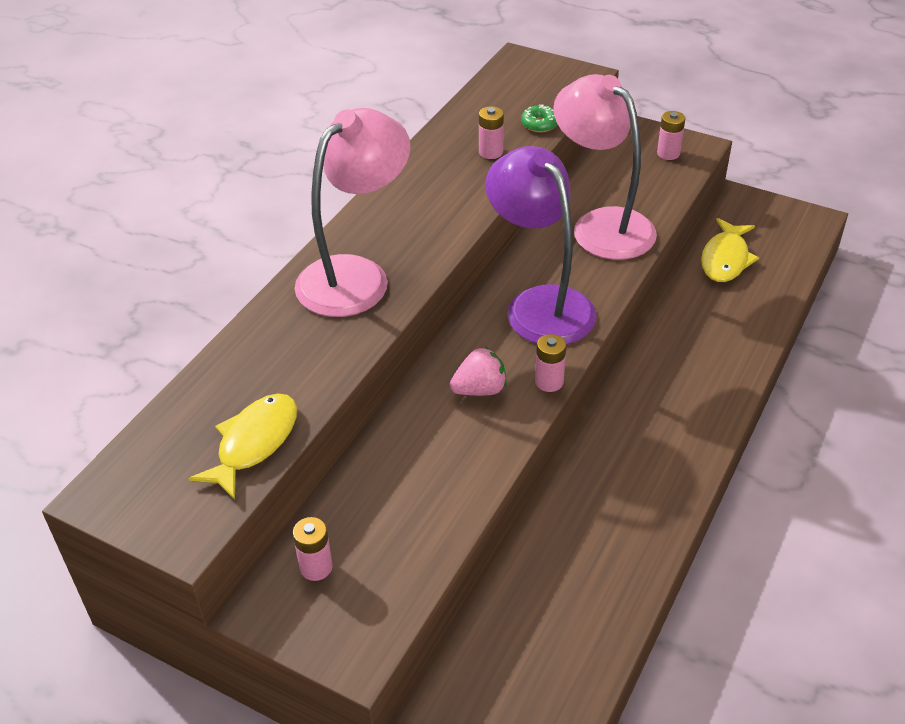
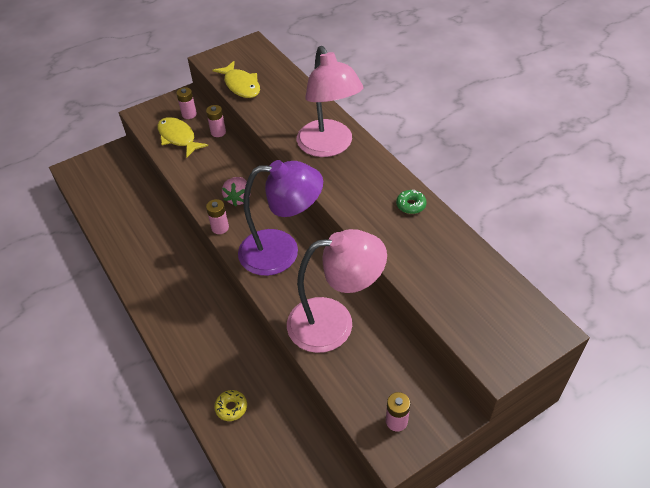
camera: 120 degrees right, 5 degrees up
pink battery [479,106,504,159] -> pink battery moved to [206,105,226,137]
green donut [521,104,558,132] -> green donut moved to [396,190,427,214]
yellow fish [701,218,759,282] -> yellow fish moved to [157,117,208,158]
none -> yellow donut [214,390,247,421]

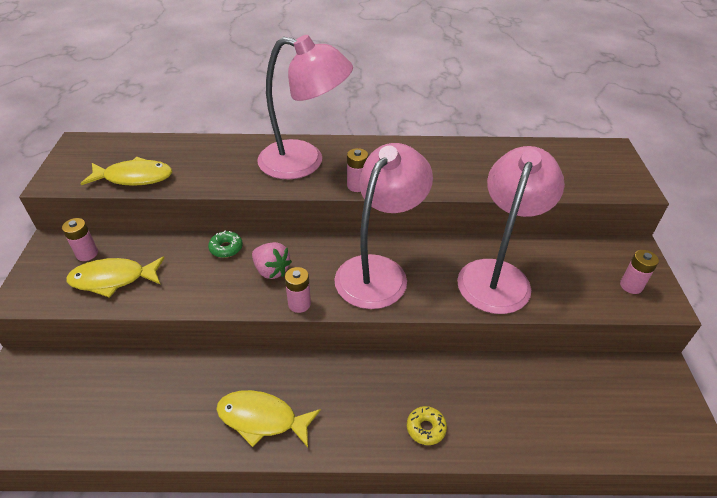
camera: 60 degrees left, 5 degrees down
pink battery [206,105,226,137] -> pink battery moved to [347,148,368,192]
yellow donut [214,390,247,421] -> yellow donut moved to [407,406,447,445]
purple lamp [238,160,323,276] -> pink lamp [334,143,433,309]
green donut [396,190,427,214] -> green donut moved to [208,230,243,258]
none -> yellow fish [216,390,321,447]

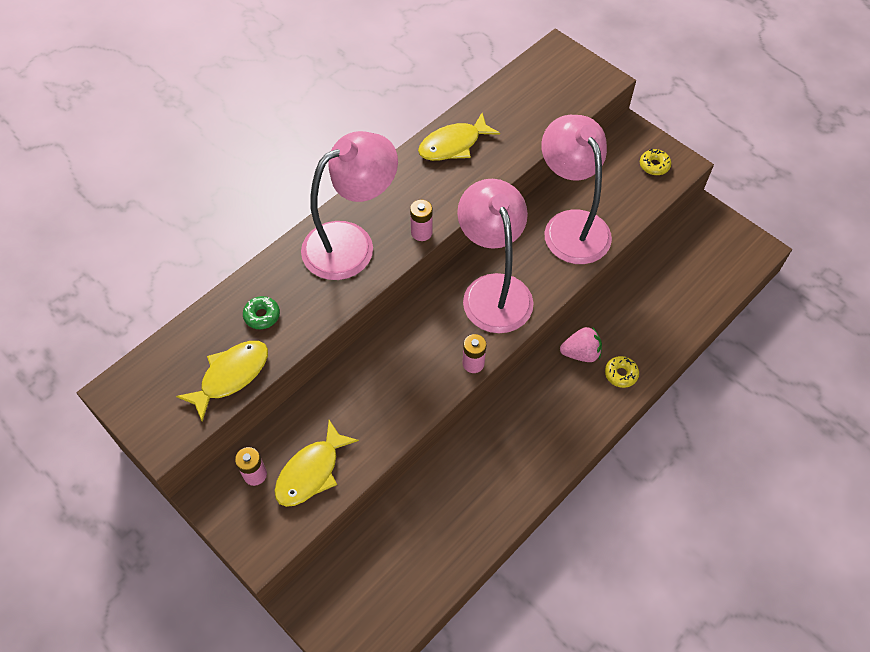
camera: 45 degrees left, 15 degrees up
green donut [208,230,243,258] -> green donut moved to [243,296,280,329]
yellow fish [216,390,321,447] -> yellow fish moved to [418,113,500,161]
pink strawberry [252,242,292,279] -> pink strawberry moved to [560,327,602,362]
pink battery [620,250,659,294] -> yellow donut [640,149,671,175]

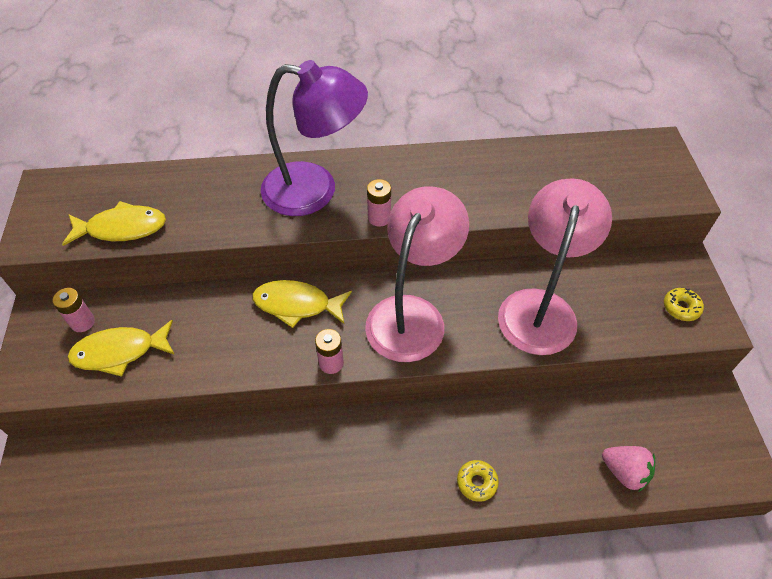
camera: 40 degrees right, 5 degrees down
green donut [243,296,280,329] -> none
pink lamp [301,131,398,280] -> purple lamp [261,60,368,216]
yellow fish [418,113,500,161] -> yellow fish moved to [252,280,352,328]
pink strawberry [560,327,602,362] -> pink strawberry moved to [602,446,655,492]

